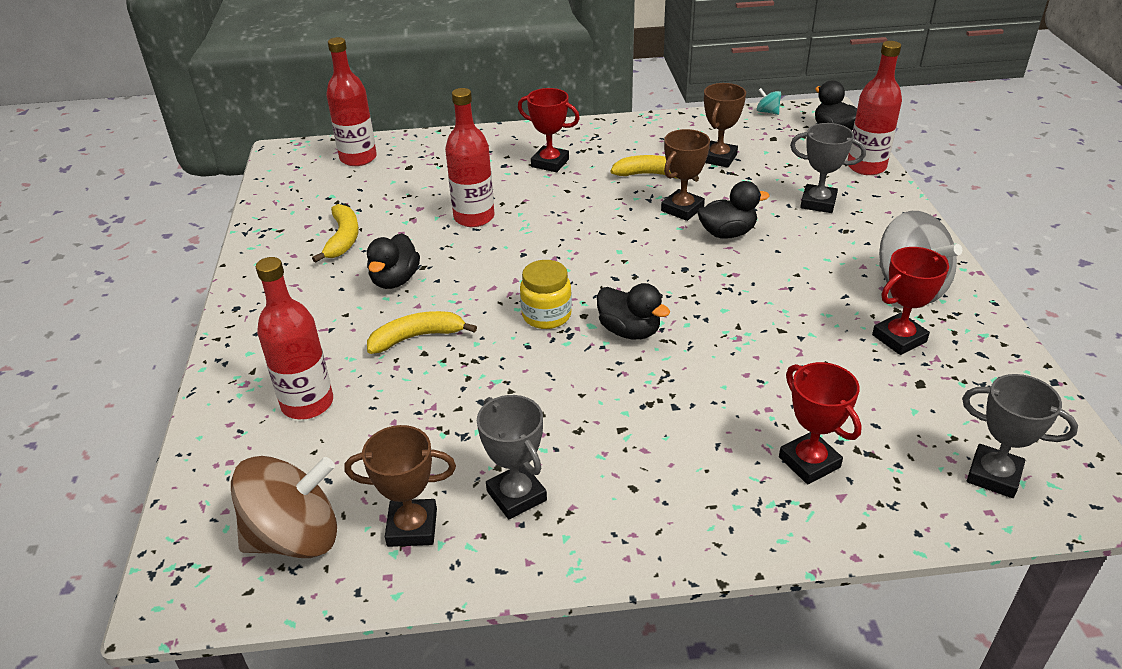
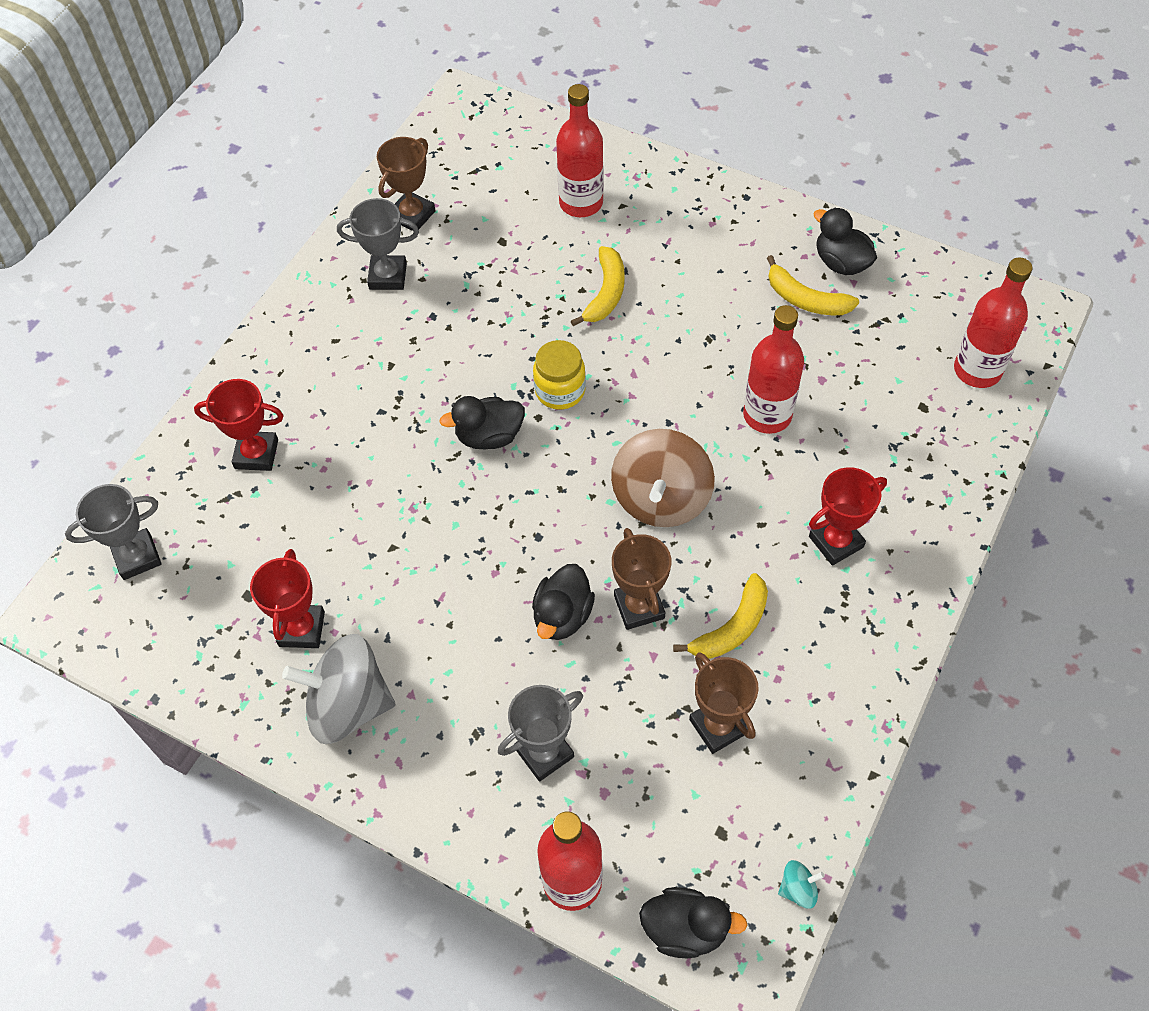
camera: 125 degrees right, 20 degrees up
brown spinning top [231,456,337,558] -> brown spinning top moved to [611,429,715,527]
black duck [367,233,420,289] -> black duck moved to [814,207,877,275]

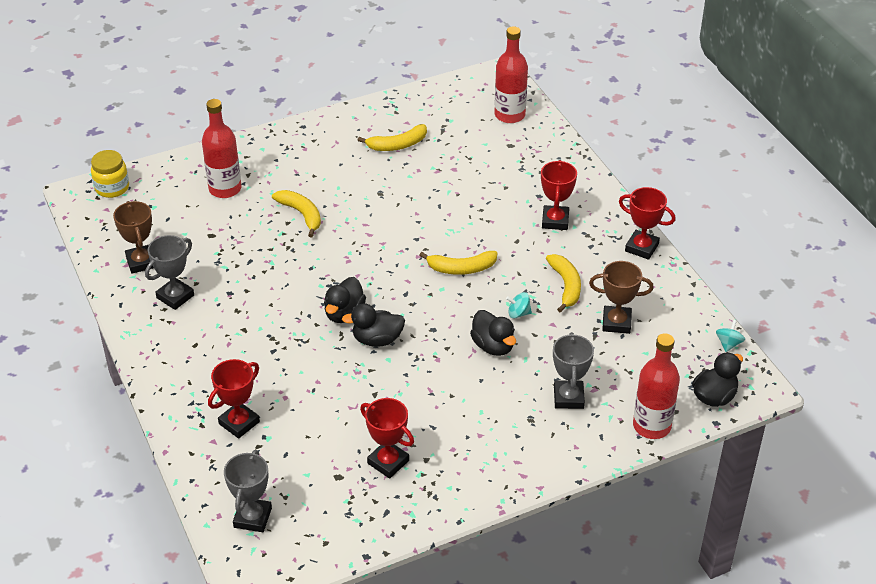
camera: 55 degrees left, 15 degrees down
grey spinning top [282,634,395,744] -> none
yellow jar [533,340,586,410] -> yellow jar moved to [91,150,129,198]
brown spinning top [611,429,715,527] -> yellow banana [419,251,497,275]
brown trophy [612,528,671,630] -> turquoise spinning top [506,292,532,318]
red bottle [743,305,804,434] -> none
black duck [814,207,877,275] -> black duck moved to [342,304,405,347]
none -> red trophy [619,187,676,260]

